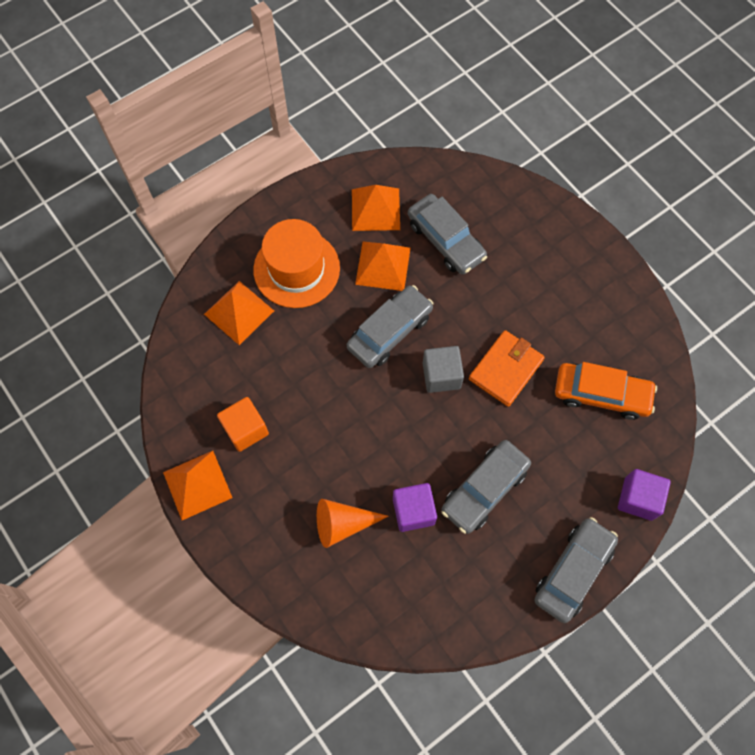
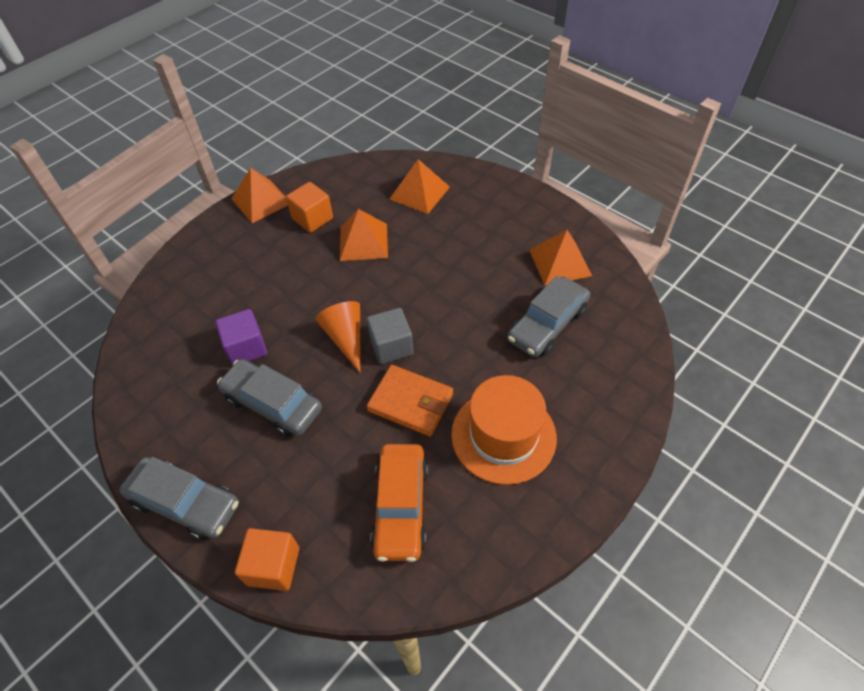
camera: 80 degrees right, 15 degrees down
orange hat [253,219,340,308] -> orange hat moved to [451,375,557,485]
orange cone [317,499,388,548] -> orange cone moved to [315,301,361,373]
grey car [347,285,433,368] -> none
orange pyramid [355,242,411,291] -> orange pyramid moved to [340,209,388,261]
purple cube [618,469,671,521] -> orange cube [235,528,299,591]

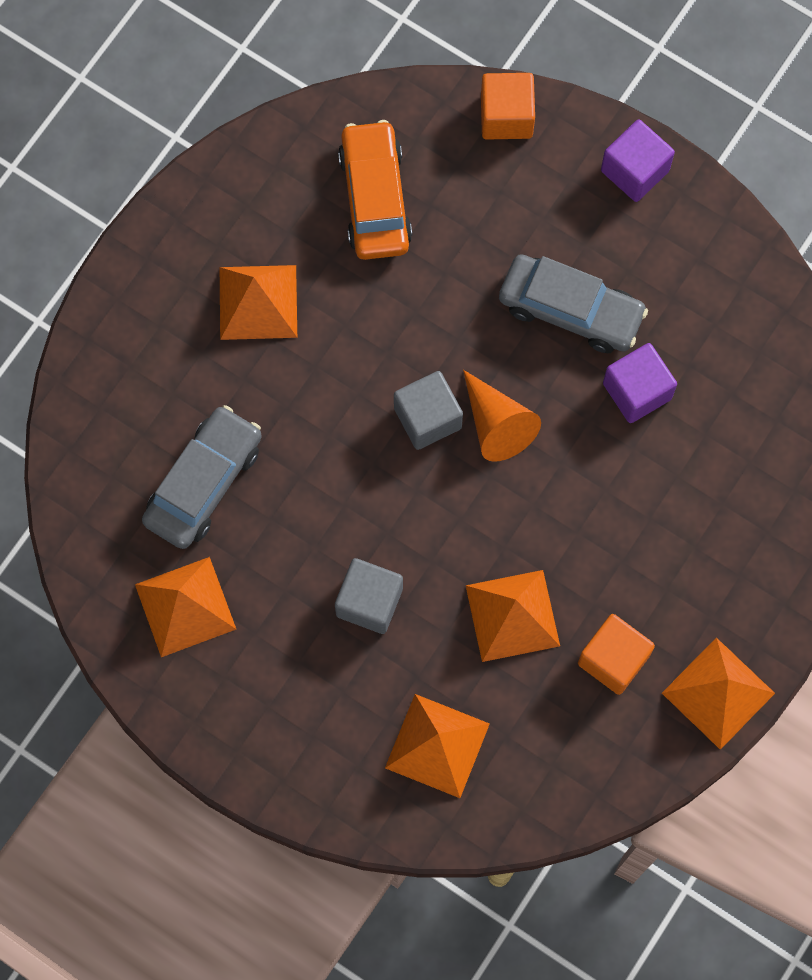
camera: 170 degrees right, 20 degrees up
grey car [119,457,239,540] -> purple cube [601,119,675,202]
orange wallet [367,365,453,437] -> none
orange hat [451,375,557,485] -> orange pyramid [220,265,297,340]
none -> grey cube [335,558,403,634]

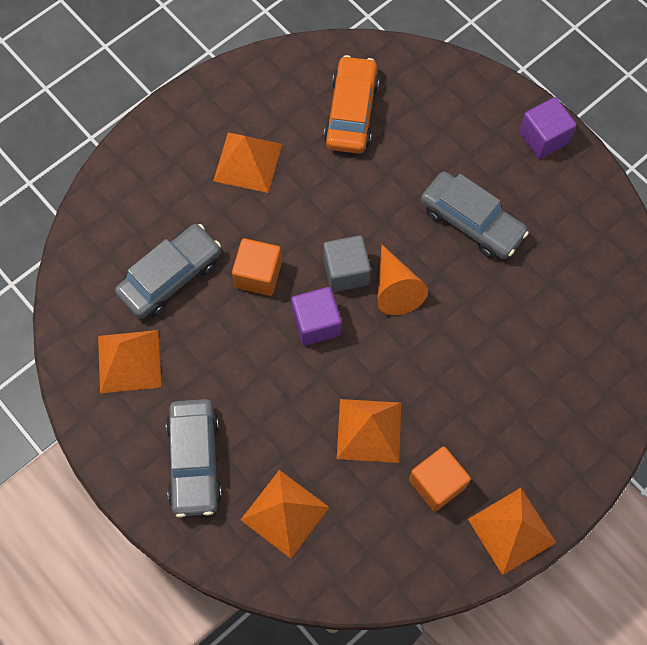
camera: 15 degrees right, 5 degrees down
grey cube [335,558,403,634] -> none
orange cube [481,73,535,140] -> orange cube moved to [232,238,282,296]
purple cube [603,343,677,423] -> purple cube moved to [291,287,341,346]
none -> grey car [166,399,222,518]

